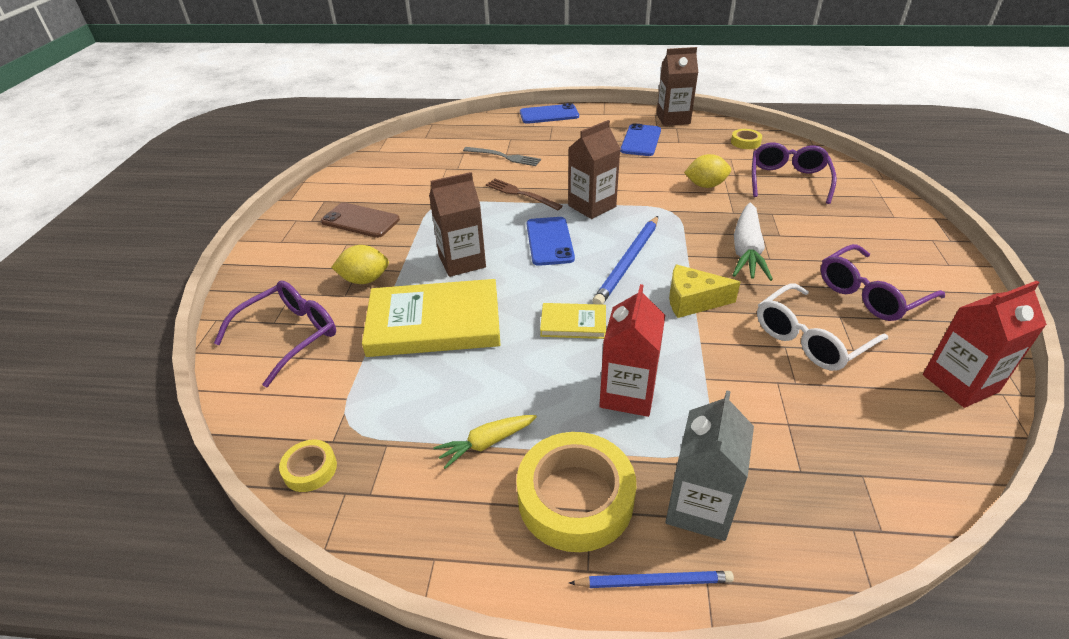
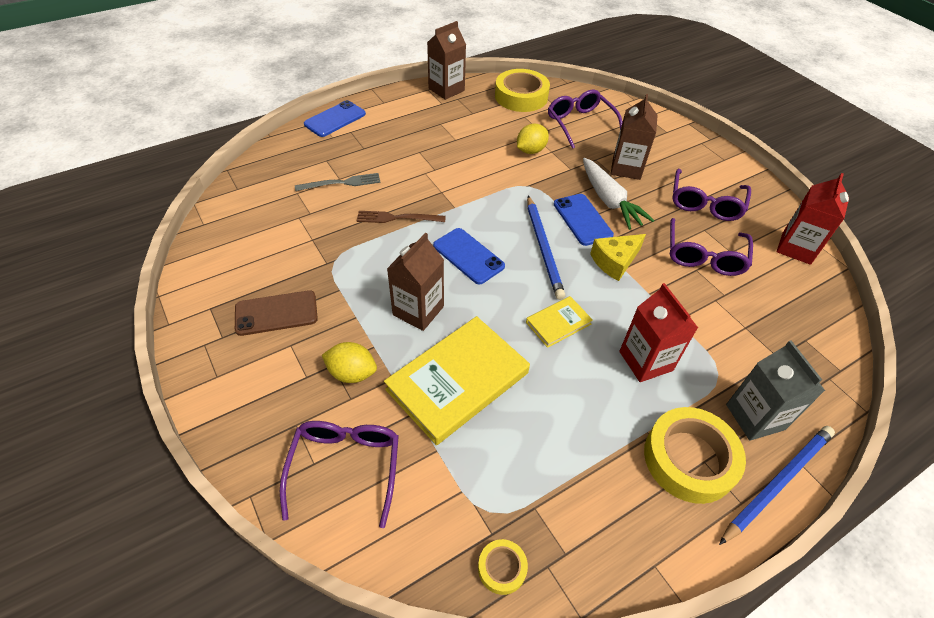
camera: 40 degrees left, 10 degrees up
yellow lemon [331,245,389,284] -> yellow lemon turned 60 degrees clockwise [322,342,377,383]
yellow carrot [434,415,537,469] -> none
brown carton [568,120,621,219] -> brown carton moved to [611,94,658,180]
blue pencil [569,571,734,588] -> blue pencil [719,426,835,545], size x1.64
blue phone [620,123,661,156] -> blue phone moved to [554,194,614,246]
yellow tape [731,129,762,149] -> yellow tape [495,69,550,112], size x2.10
white glasses [757,283,888,371] -> purple glasses [670,218,753,276]

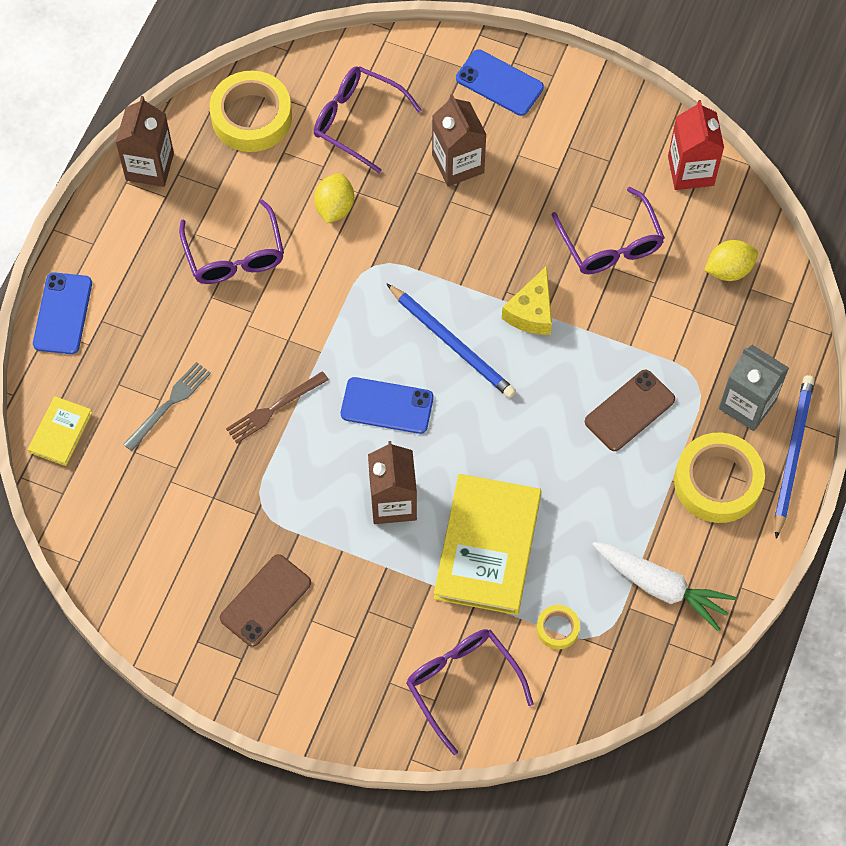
camera: 35 degrees left, 15 degrees up
yellow lemon [322,342,377,383] -> yellow lemon moved to [704,240,758,281]
yellow tape [478,539,528,595] -> yellow tape moved to [536,605,580,649]
yellow book [526,296,593,348] -> yellow book moved to [28,396,92,466]
blue phone [554,194,614,246] -> blue phone moved to [456,49,544,116]
white carrot [583,158,655,230] -> white carrot moved to [592,542,737,632]
red carton [619,283,698,382] -> brown phone [585,370,675,451]
purple glasses [672,169,751,221] -> purple glasses moved to [179,199,284,284]

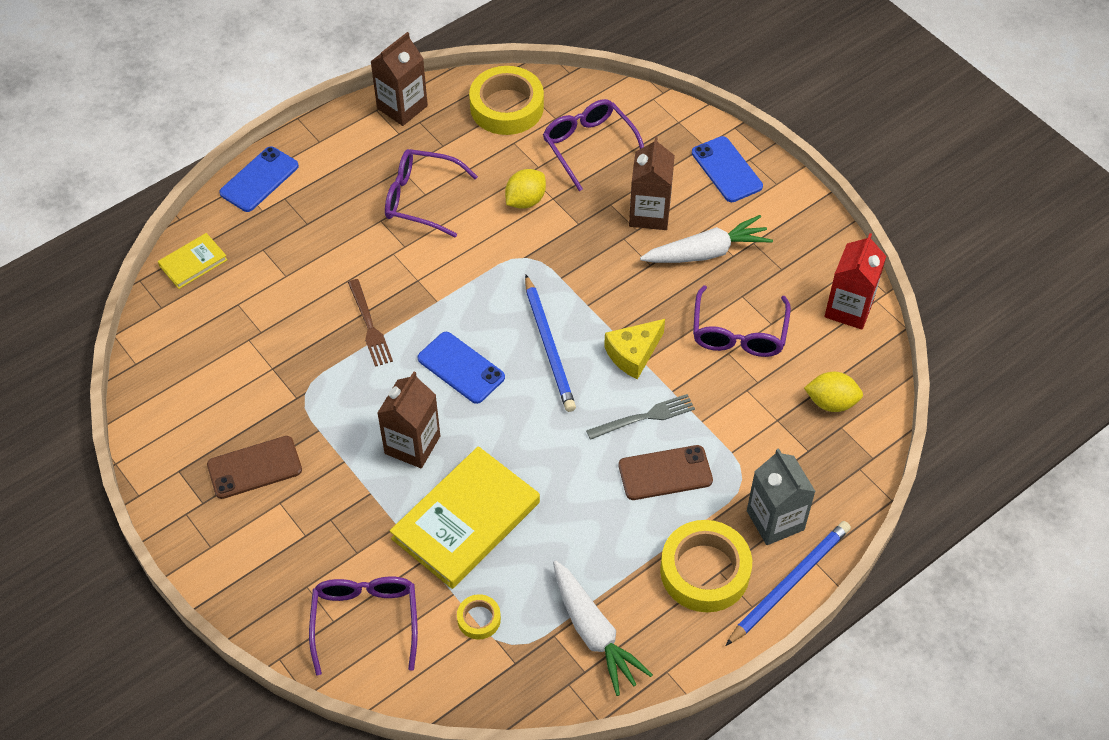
camera: 30 degrees right, 10 degrees down
grey fork [123,362,211,451] -> grey fork moved to [586,394,695,440]
purple glasses [179,199,284,284] -> purple glasses turned 90 degrees clockwise [385,149,478,237]
brown fork [226,371,329,443] -> brown fork turned 105 degrees counterclockwise [348,279,393,367]
none -> white carrot [640,215,773,263]

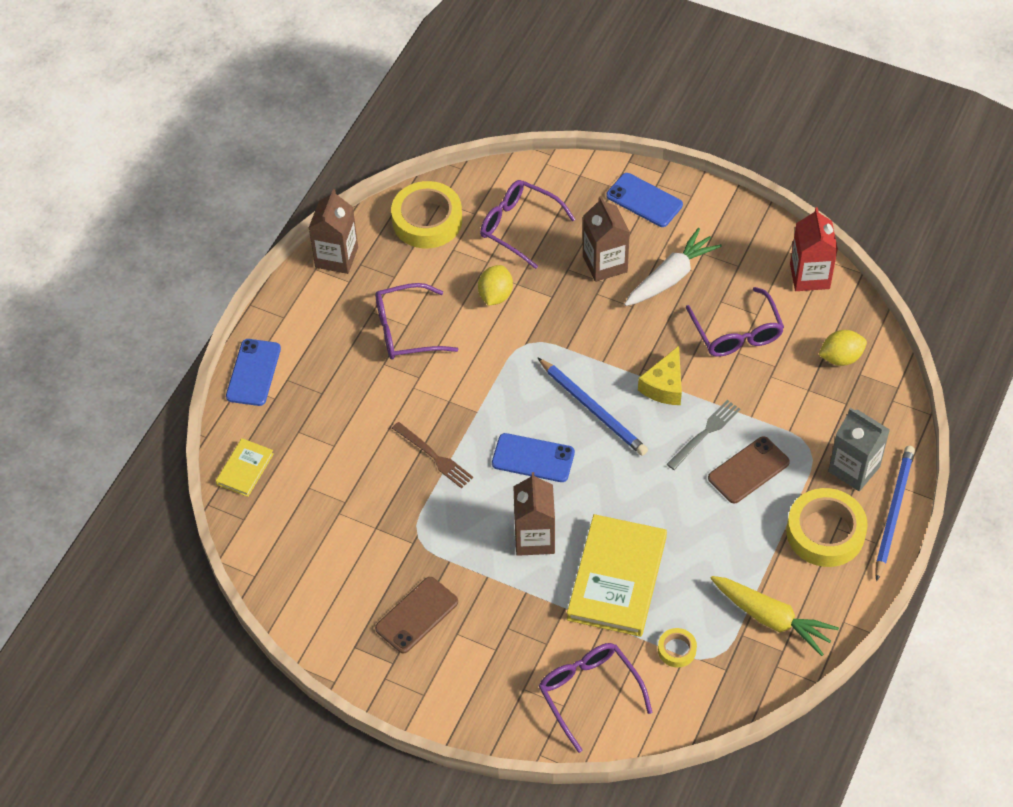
camera: 25 degrees left, 0 degrees up
white carrot [553,561,653,696] -> yellow carrot [710,576,839,656]

